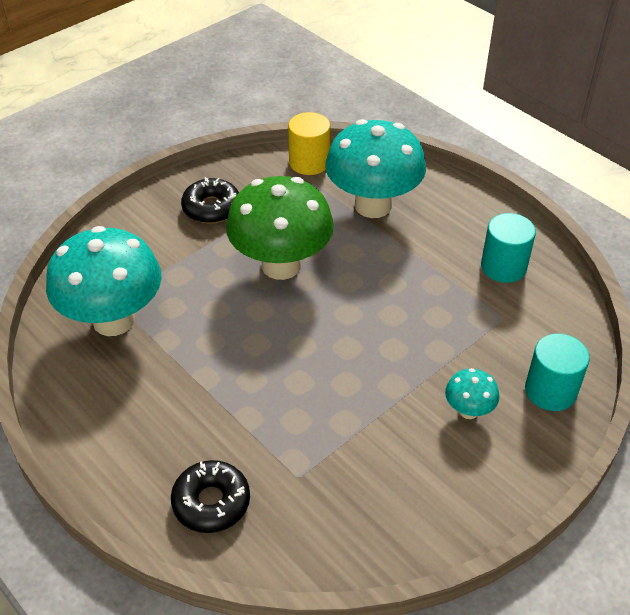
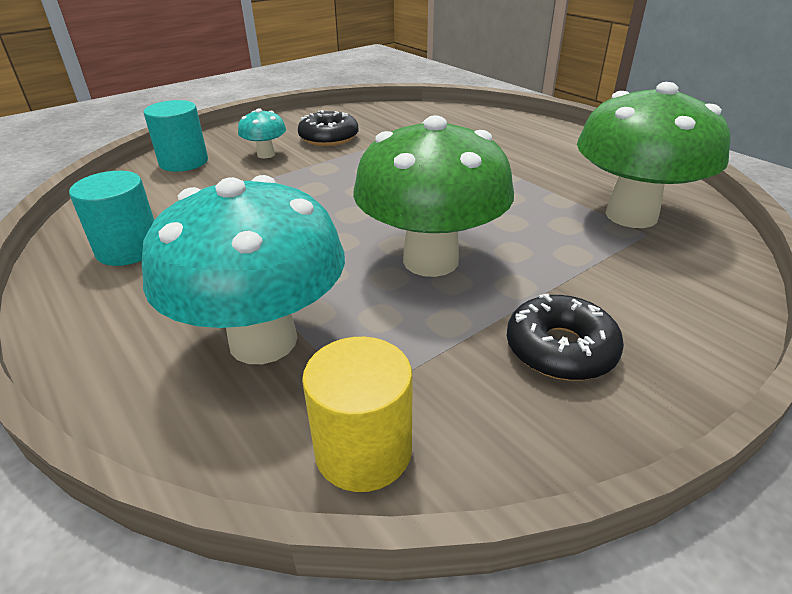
camera: 175 degrees left, 10 degrees down
turquoise mushroom [46,226,162,336] -> green mushroom [577,82,731,228]
black donut [171,460,250,533] -> black donut moved to [298,110,358,146]

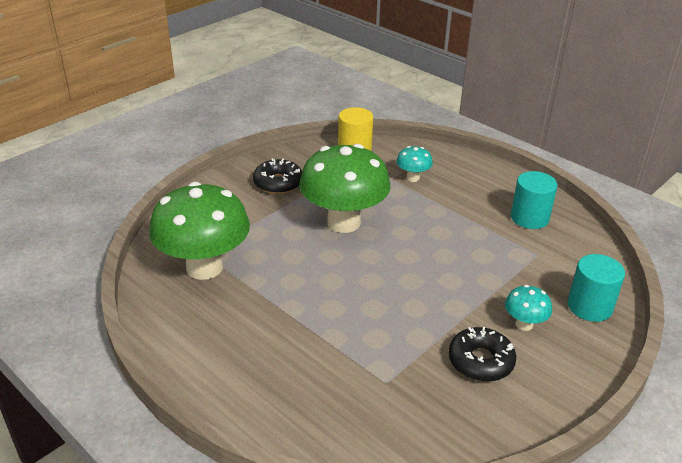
camera: 170 degrees right, 0 degrees up
turquoise mushroom [142,175,345,364] -> turquoise mushroom [396,146,433,182], size x0.44

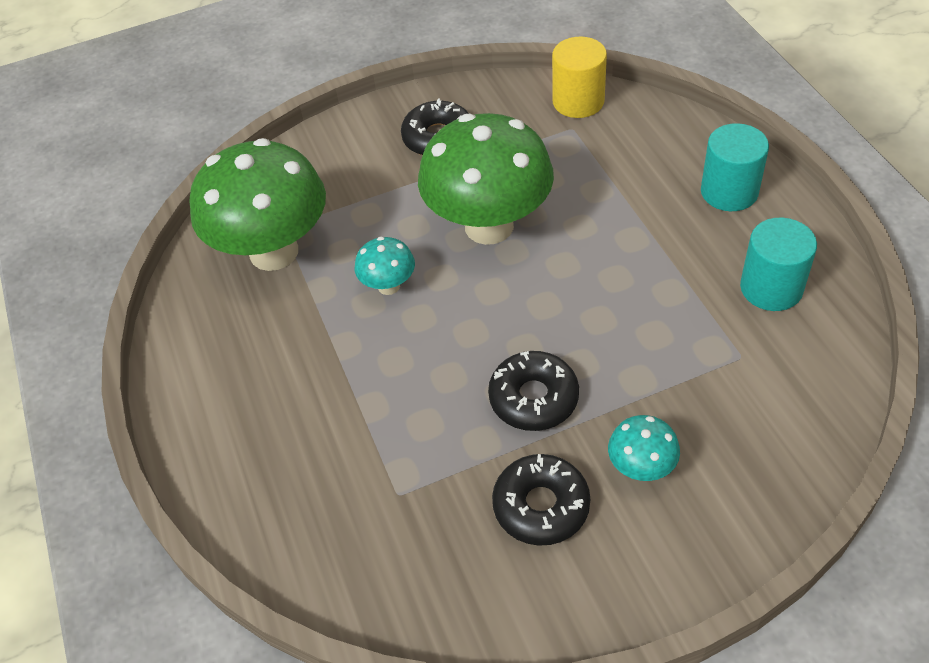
camera: 30 degrees right, 15 degrees up
turquoise mushroom [396,146,433,182] -> turquoise mushroom moved to [355,236,415,295]
turquoise cylinder [568,254,625,322] -> turquoise cylinder moved to [701,123,769,211]
none -> black donut [488,351,579,431]

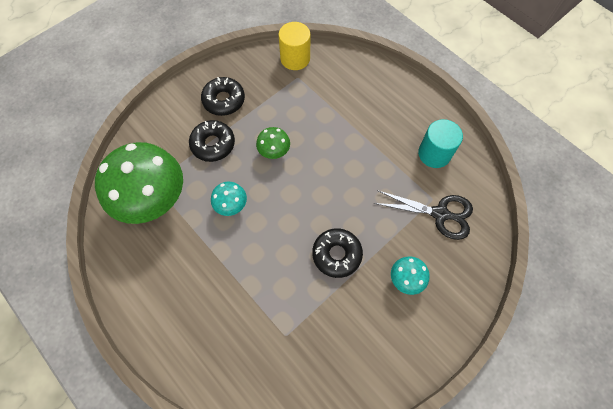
camera: 25 degrees left, 15 degrees up
green mushroom [418,113,554,245] -> green mushroom [256,127,290,159], size x0.44
black donut [492,454,590,546] -> black donut moved to [189,120,235,162]
turquoise cylinder [701,123,769,211] -> none
none -> black scissors [374,190,473,240]

